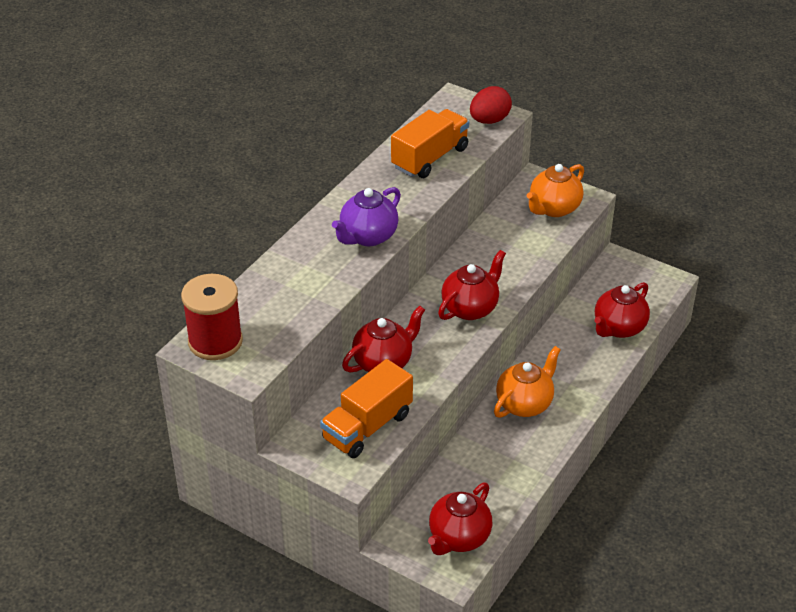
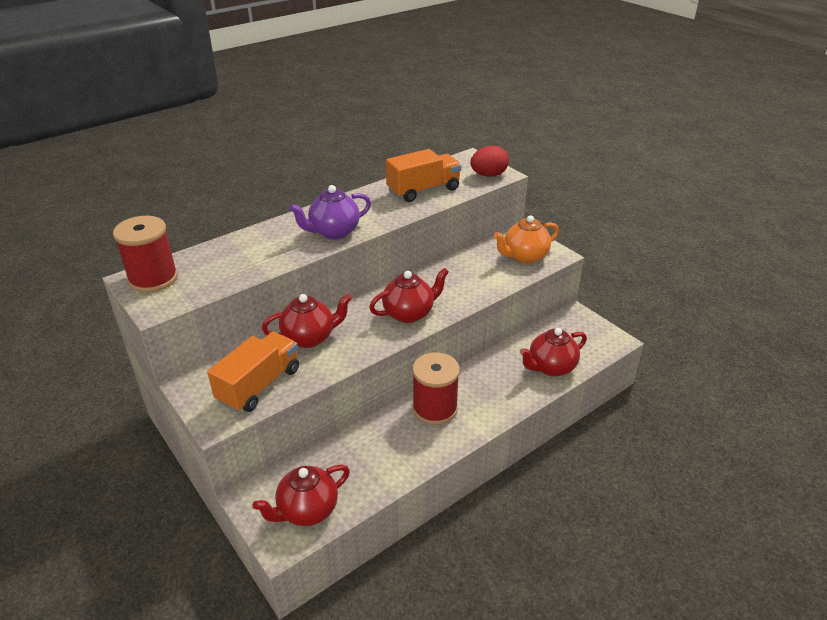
camera: 20 degrees right, 5 degrees down
orange truck [320,359,413,458] -> orange truck turned 150 degrees clockwise [207,332,299,412]
orange teapot [494,346,561,418] -> red spool [412,352,460,425]

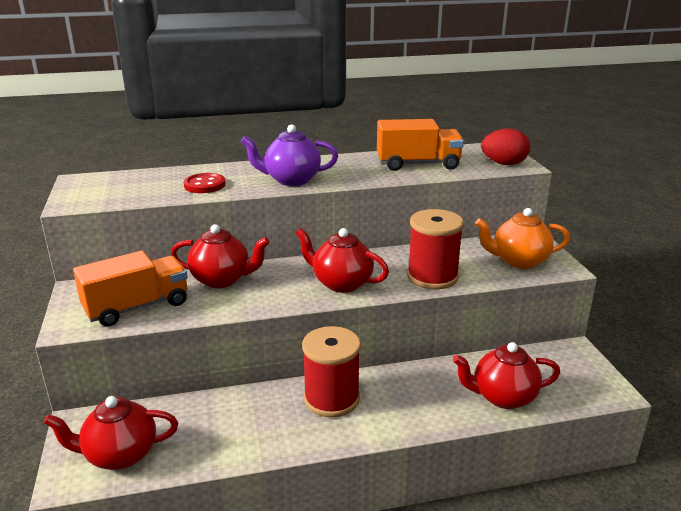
camera: 25 degrees right, 10 degrees down
red spool [113,216,178,293] -> red spool moved to [407,209,464,289]
red teapot [369,268,449,323] -> red teapot turned 150 degrees counterclockwise [296,228,389,293]
none -> red button [184,173,226,193]

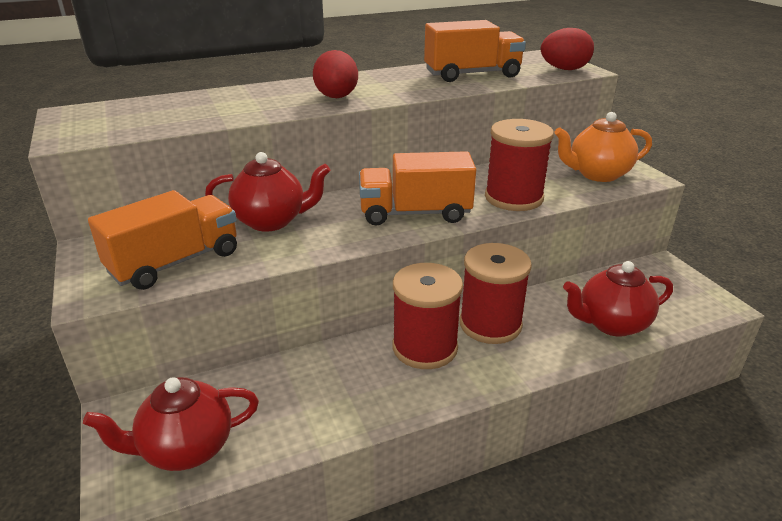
camera: 10 degrees left, 5 degrees up
red button [184,173,226,193] -> none
purple teapot [241,124,338,186] -> red egg [313,50,358,98]
red teapot [296,228,389,293] -> orange truck [359,151,476,226]
none -> red spool [460,243,532,344]

